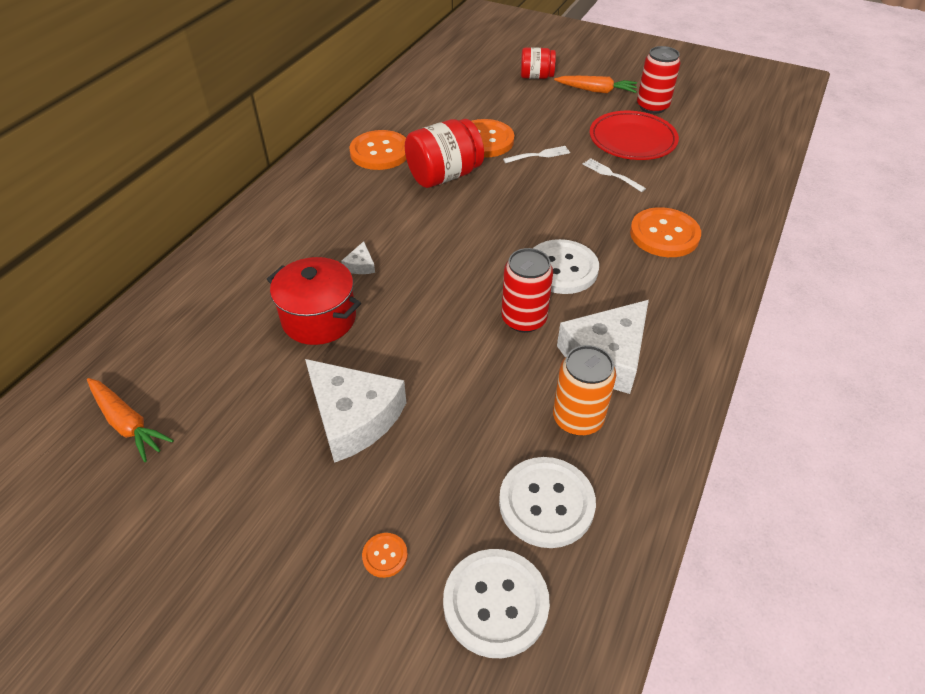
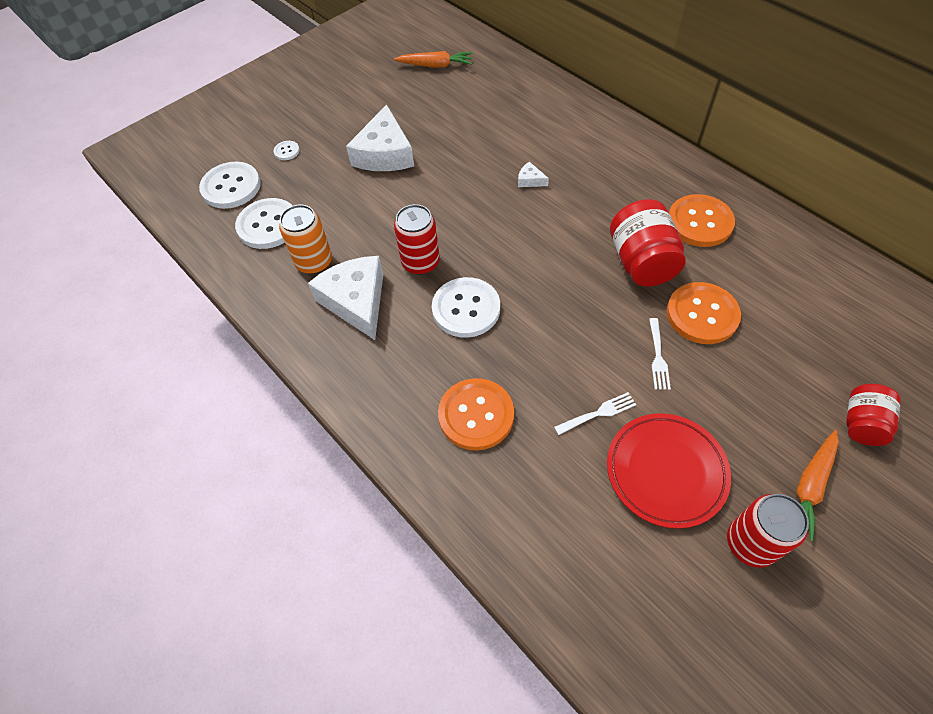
camera: 115 degrees right, 10 degrees up
orange carrot [87,378,174,462] -> orange carrot turned 150 degrees counterclockwise [394,51,473,68]
red pot [267,257,361,345] -> none
white cheese [305,359,406,463] -> white cheese turned 60 degrees counterclockwise [346,104,414,171]
orange button [362,533,408,578] -> white button [274,141,300,160]

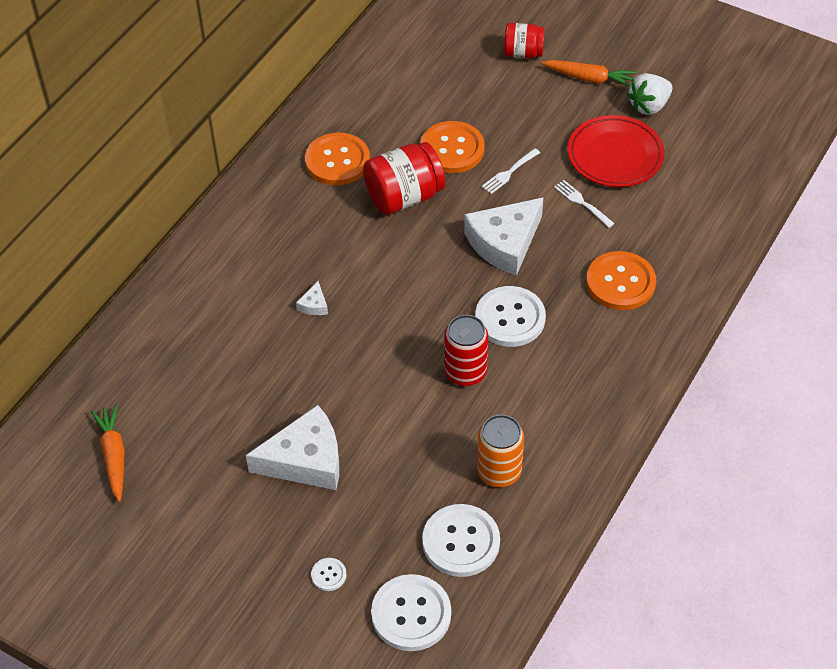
camera: 110 degrees left, 5 degrees down
white cheese [308,256,383,340] -> white cheese moved to [464,198,543,276]
white fork [649,318,671,390] -> white fork turned 150 degrees clockwise [482,148,540,194]
red can [727,494,809,568] -> white strawberry [627,73,673,115]

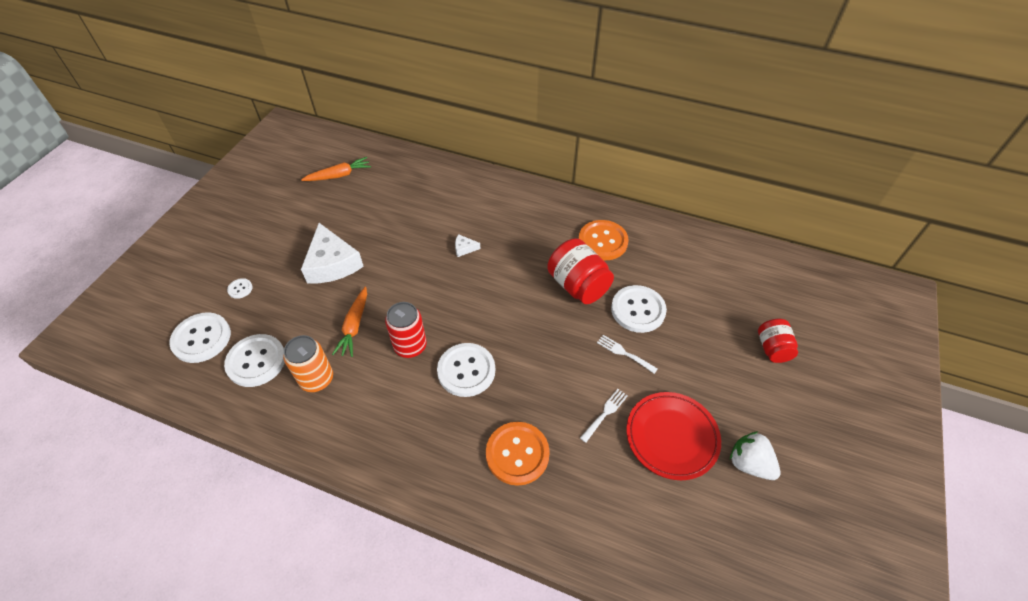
camera: 80 degrees right, 0 degrees up
orange button [420,121,485,173] -> white button [611,285,667,333]
white cheese [464,198,543,276] -> none
orange carrot [541,60,637,87] -> orange carrot moved to [332,287,367,357]

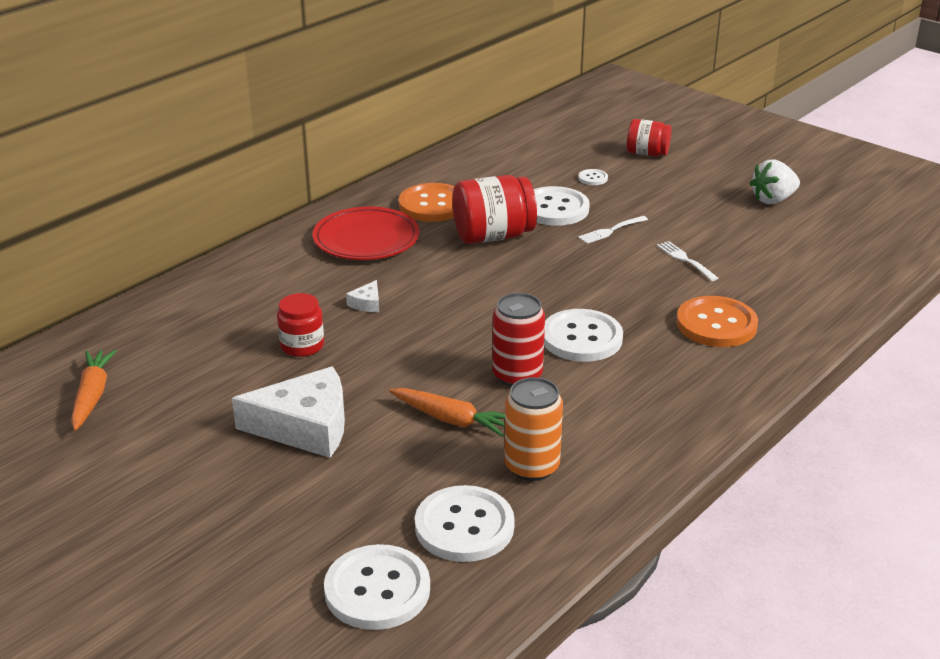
camera: 70 degrees left, 20 degrees down
white button [227,278,253,299] -> white button moved to [578,169,608,185]
red plate [626,392,721,480] -> red plate moved to [312,206,419,260]
none -> red jar [277,293,324,357]

